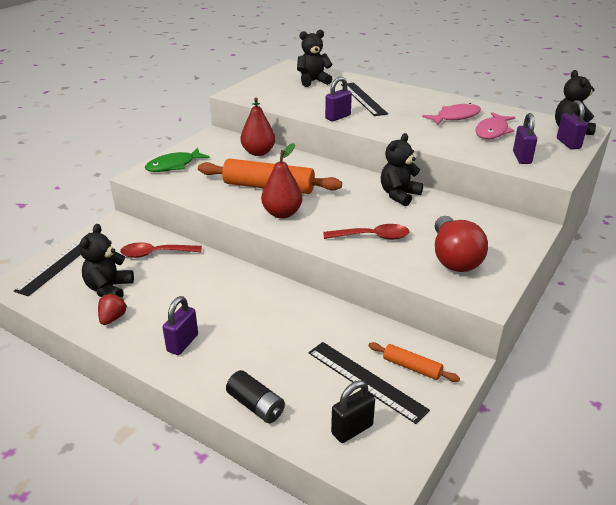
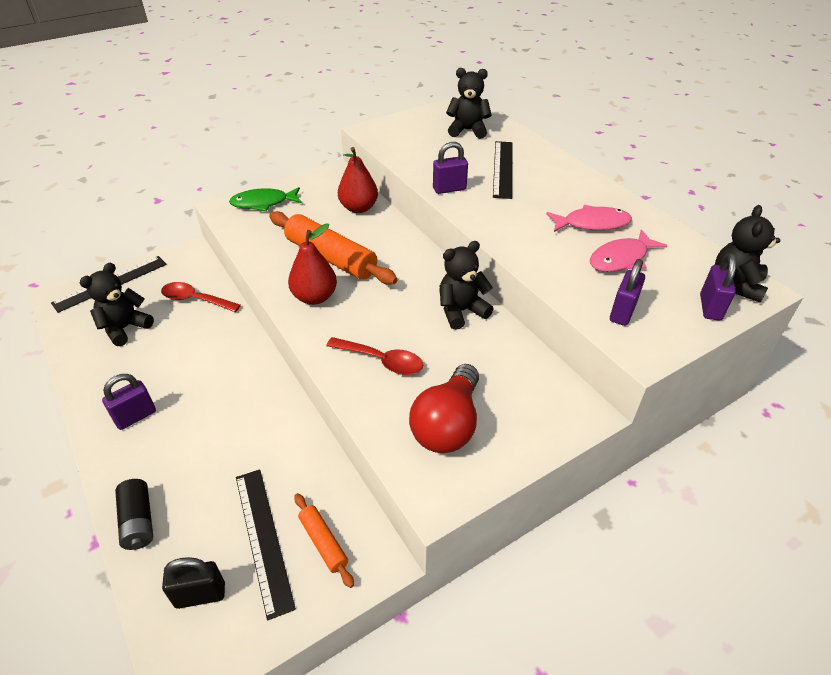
camera: 25 degrees right, 10 degrees up
red strawberry [98,293,127,325] -> none

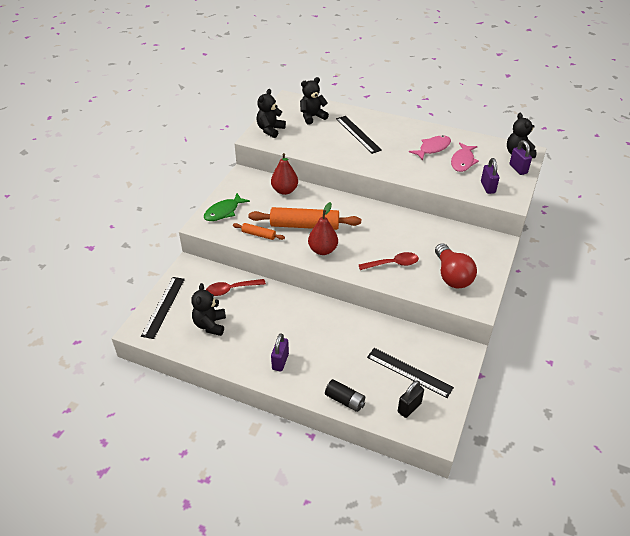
camera: 35 degrees left, 0 degrees up
orange rolling pin [294,493,354,588] -> orange rolling pin moved to [233,223,285,240]
purple padlock [433,142,468,194] -> none
black teddy bear [440,241,493,330] -> black teddy bear moved to [256,89,286,138]

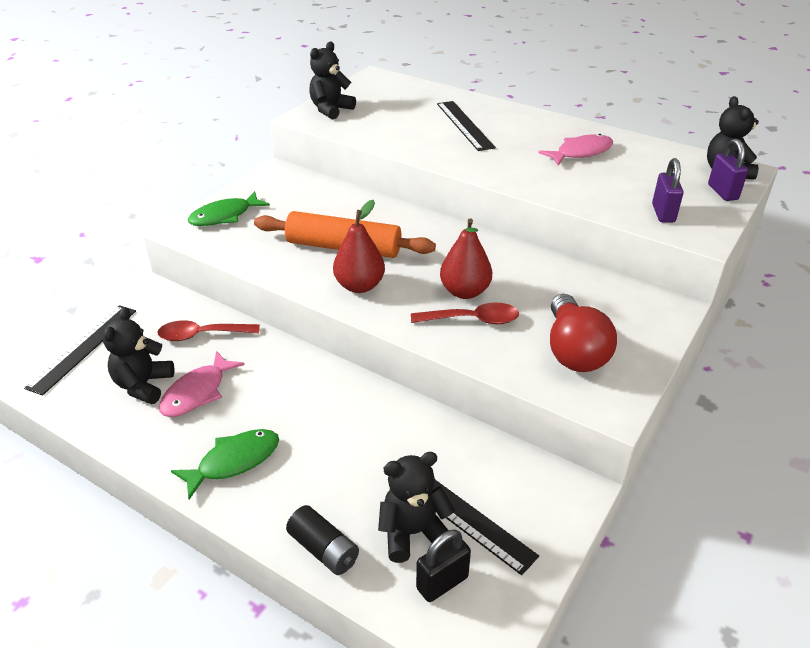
camera: 10 degrees right, 5 degrees down
orange rolling pin [233,223,285,240] -> none
red pear [271,153,298,195] -> red pear moved to [440,218,492,299]
purple padlock [271,333,289,372] -> green fish [171,429,279,499]
black teddy bear [300,77,329,125] -> black teddy bear moved to [378,452,455,563]
pink fish [451,142,479,172] -> pink fish moved to [159,351,245,417]

